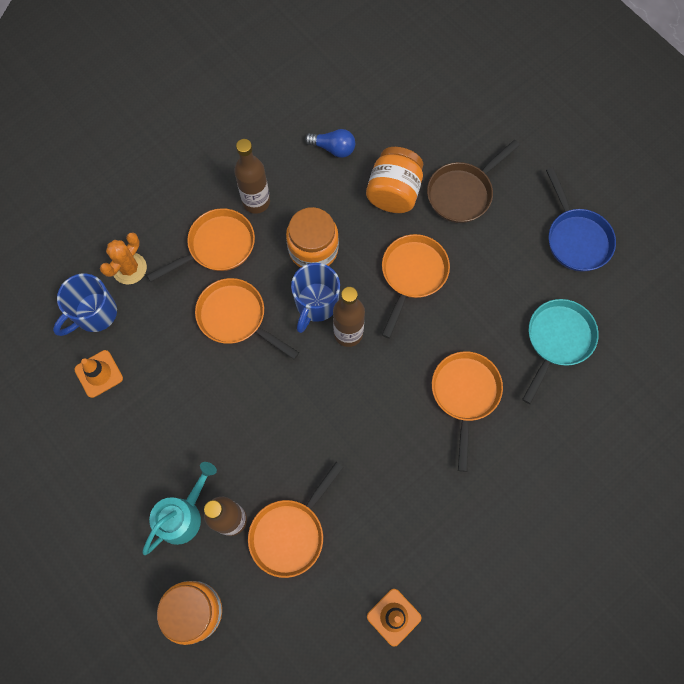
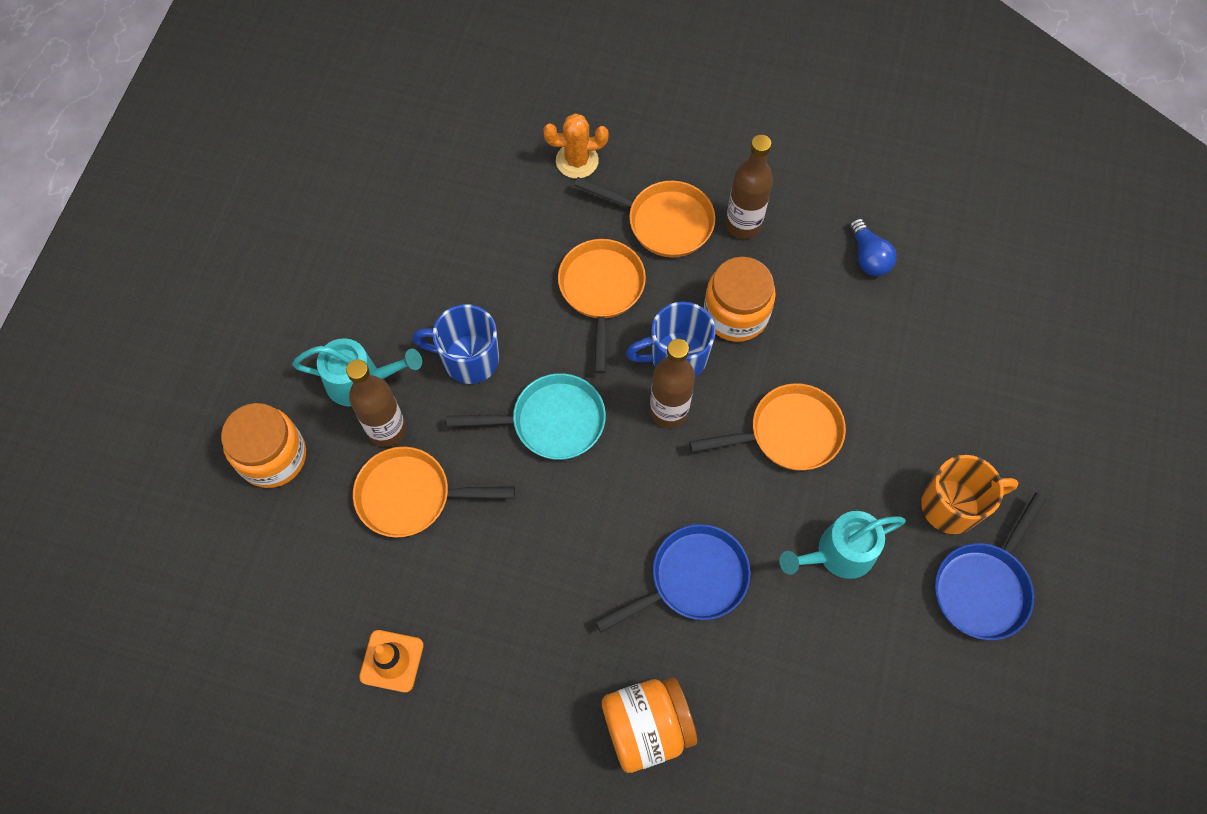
camera: 55 degrees right, 5 degrees down
blue mug [53,274,117,336] -> blue mug moved to [412,304,499,384]
orange traffic cone [74,350,123,398] -> none
orange jar [366,147,423,213] -> orange jar moved to [602,677,697,773]
brown pan [427,140,520,223] -> none
orange pan [432,351,503,472] -> blue pan [595,524,751,633]
turquoise pan [522,299,599,404] -> turquoise pan moved to [447,373,606,460]
none -> turquoise watering can [779,511,906,579]
none -> orange mug [921,455,1018,534]

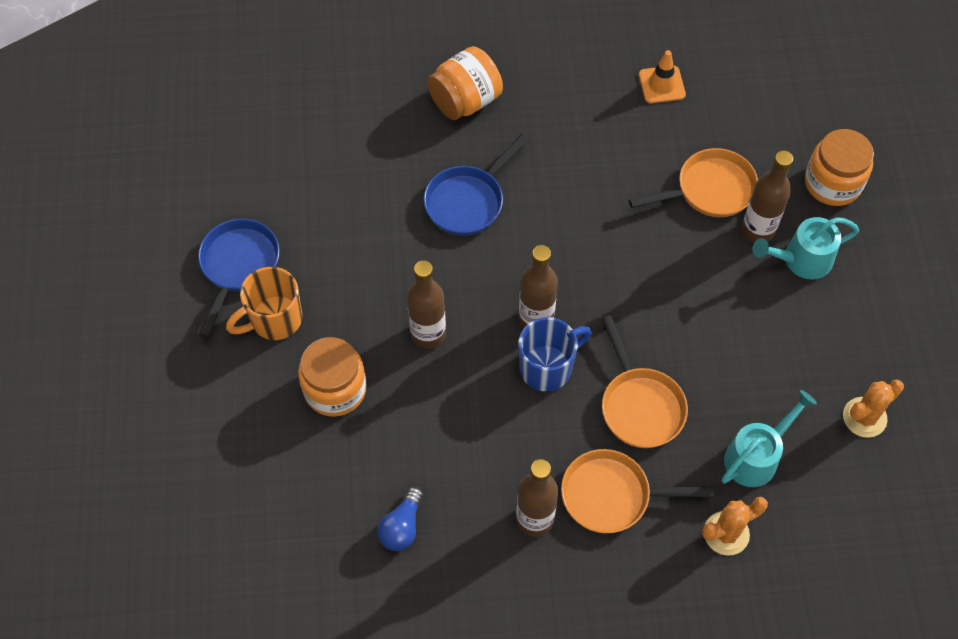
camera: 160 degrees right, 5 degrees down
blue mug [412,304,499,384] -> none
turquoise pan [447,373,606,460] -> none
orange pan [689,383,846,471] -> brown bottle [407,260,446,349]
orange jar [704,257,776,342] -> orange jar moved to [298,337,367,417]
turquoise watering can [779,511,906,579] -> turquoise watering can moved to [722,390,817,487]
blue light bulb [849,218,897,276] -> blue light bulb turned 120 degrees counterclockwise [377,487,423,551]
none -> orange cactus [843,379,904,438]

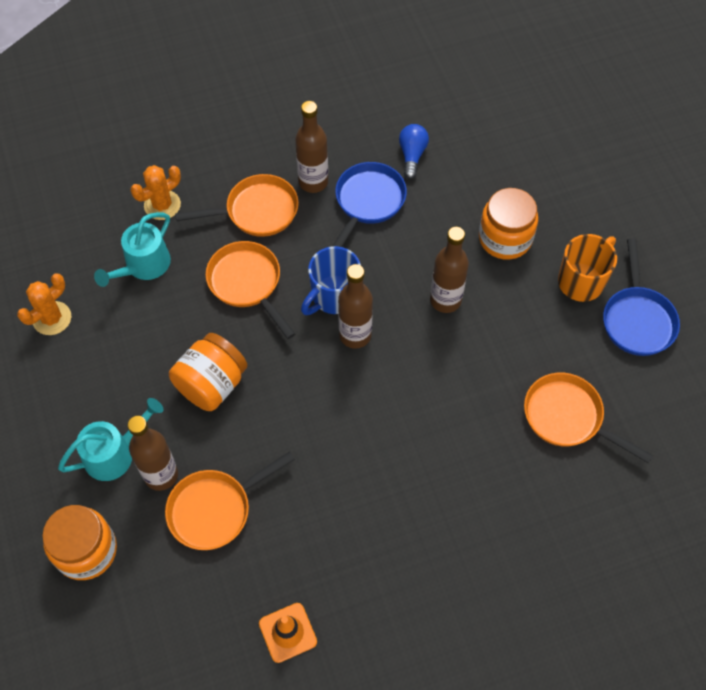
camera: 165 degrees right, 0 degrees up
blue pan [424,133,529,236] -> blue pan moved to [333,162,407,247]
orange jar [427,46,503,120] -> orange jar moved to [169,333,248,411]
none -> orange pan [524,373,653,463]

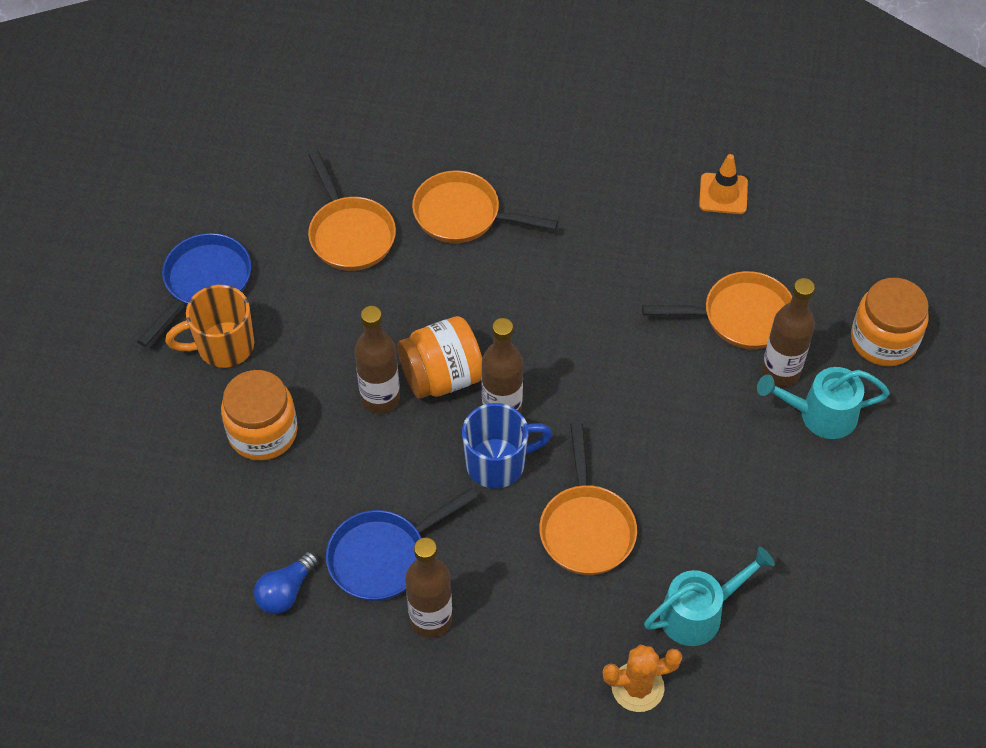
camera: 150 degrees left, 5 degrees down
orange cactus [17,273,71,335] -> none
orange jar [169,333,248,411] -> orange jar moved to [397,316,482,399]
orange pan [175,174,299,237] -> orange pan moved to [412,171,558,243]

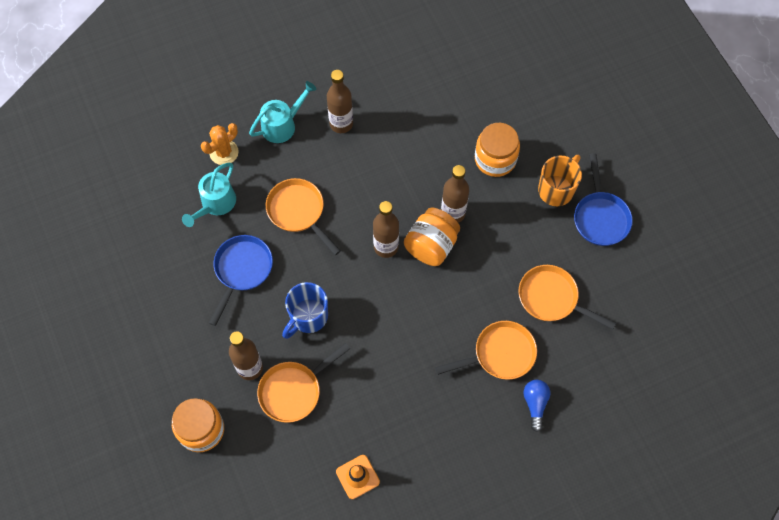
camera: 145 degrees right, 10 degrees up
blue light bulb [254,551,318,614] -> blue light bulb moved to [524,380,550,432]
blue pan [326,488,478,601] -> blue pan moved to [209,235,273,326]
blue mug [462,403,553,489] -> blue mug moved to [282,282,328,339]
turquoise watering can [757,367,890,439] -> turquoise watering can moved to [249,81,317,143]

